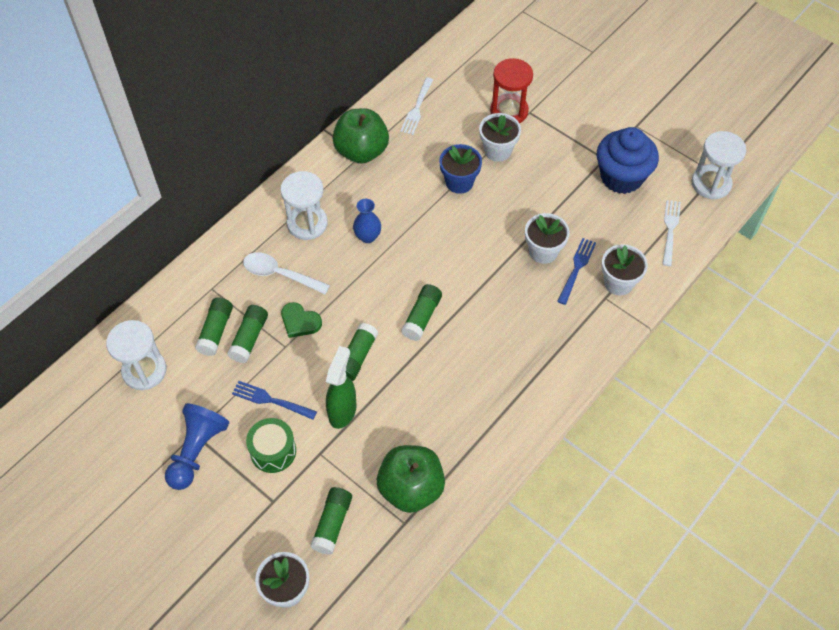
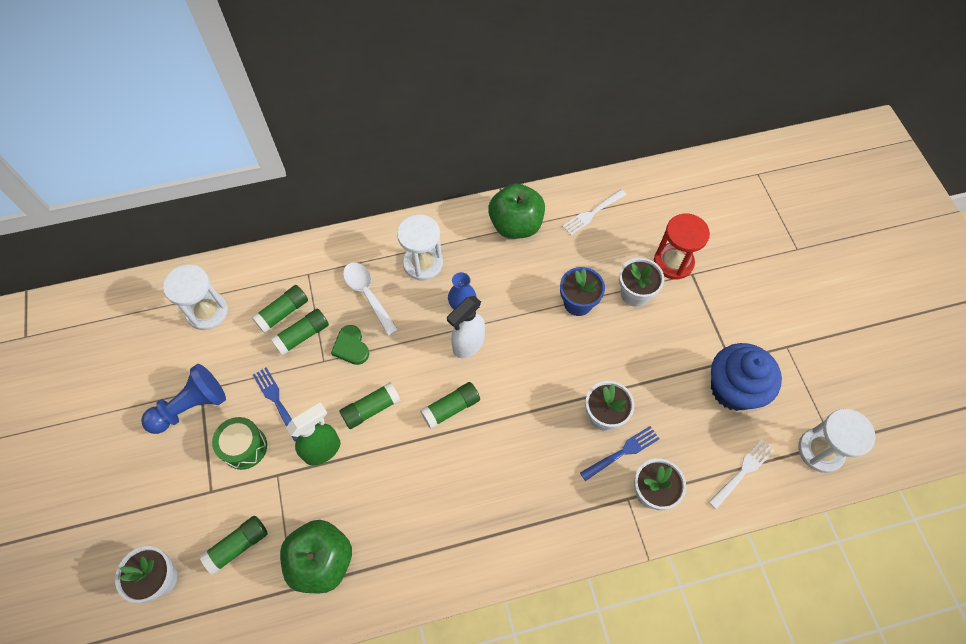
camera: 35 degrees right, 5 degrees up
none -> white spray bottle [447,296,485,358]

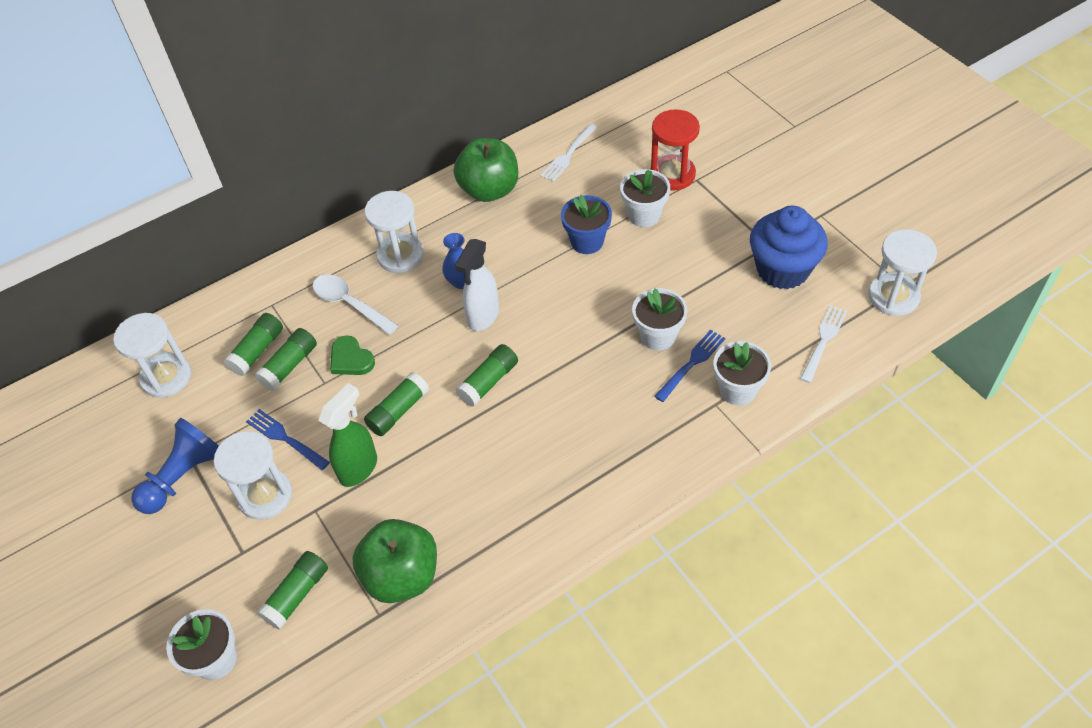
camera: 15 degrees left, 10 degrees down
green drum [212,417,267,470] -> white hourglass [214,431,292,520]

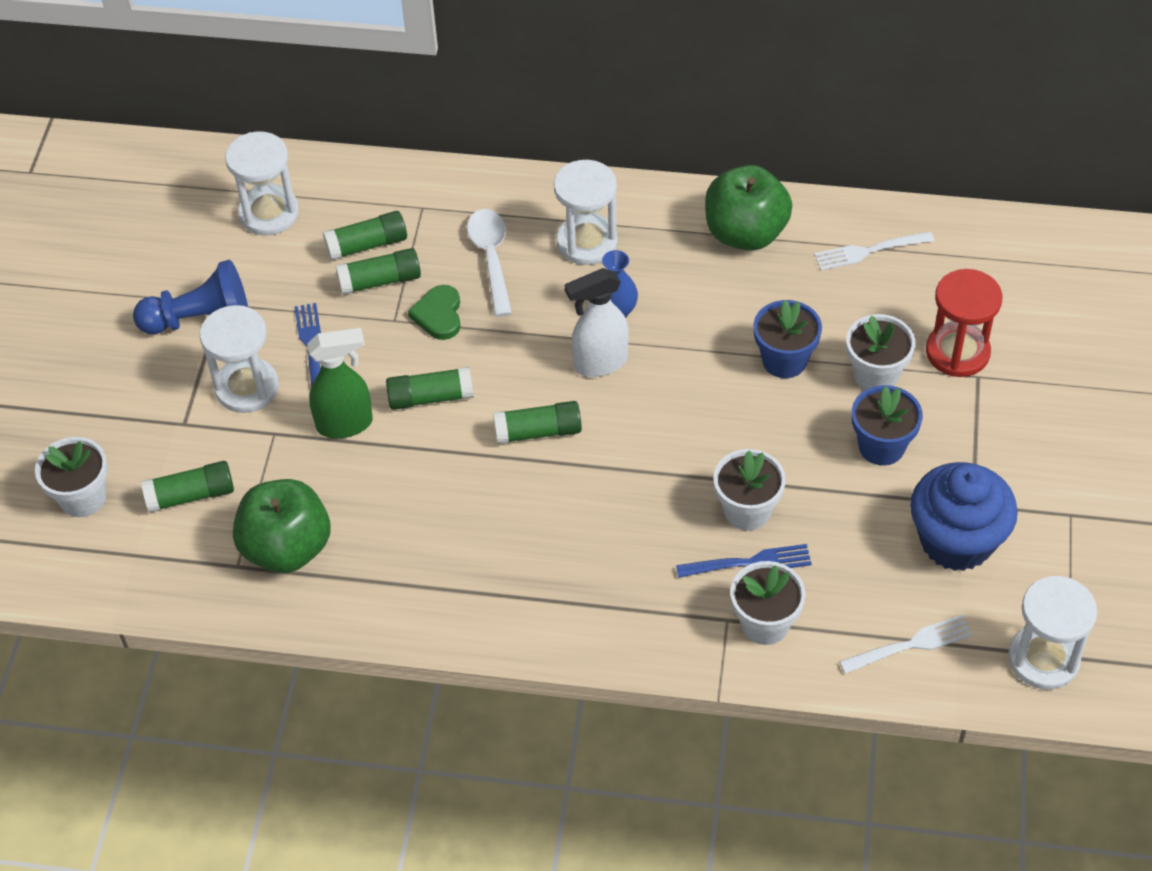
camera: 40 degrees right, 0 degrees up
none -> blue flower pot [852,385,923,466]

